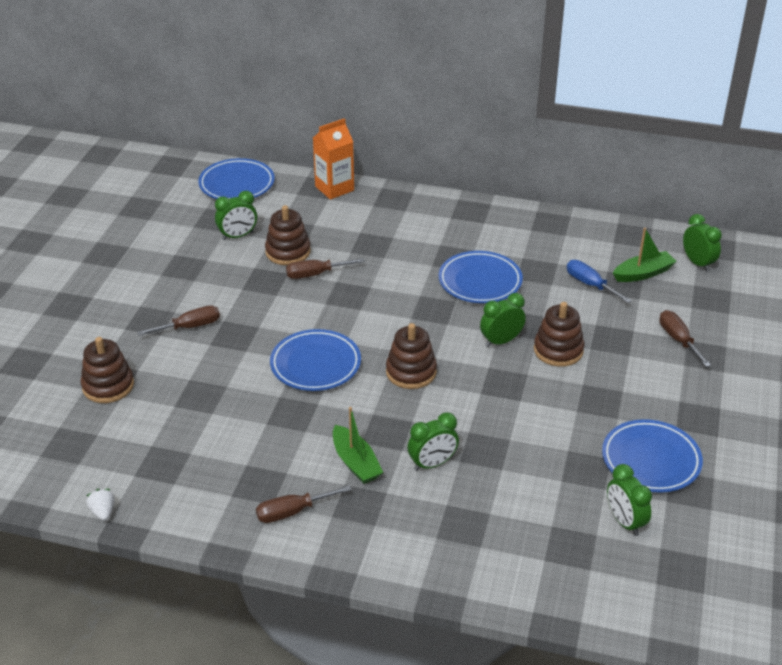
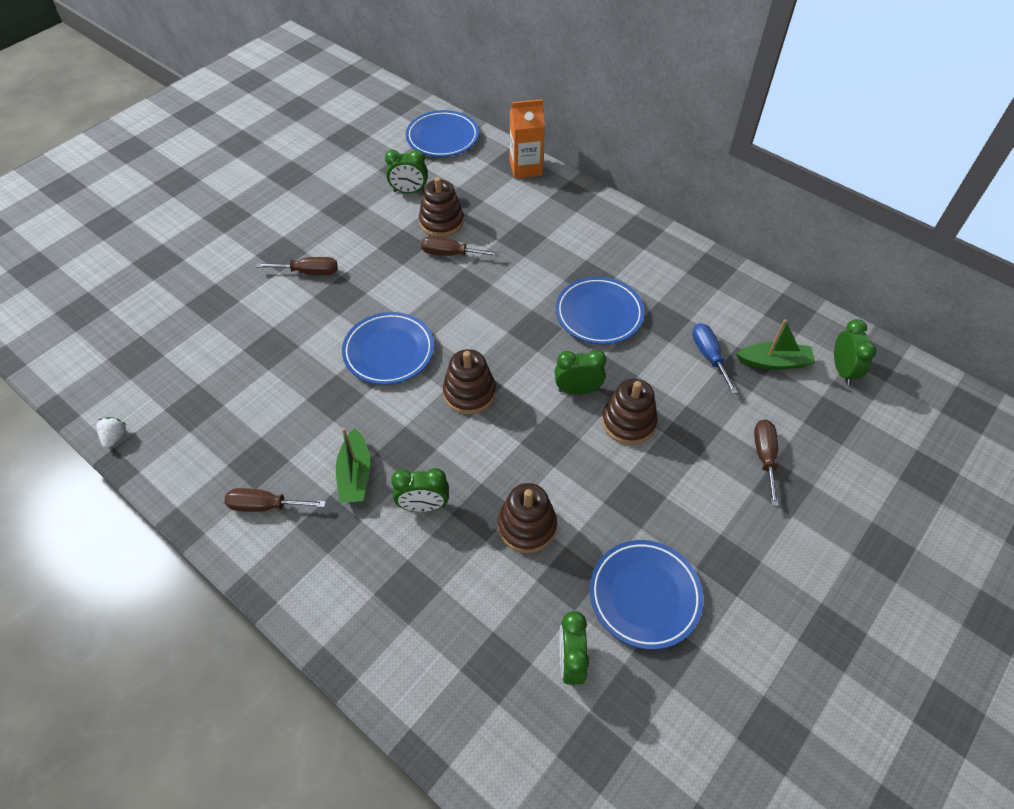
camera: 25 degrees right, 15 degrees up
brown stacking toy [81,337,134,403] -> brown stacking toy moved to [498,483,557,553]

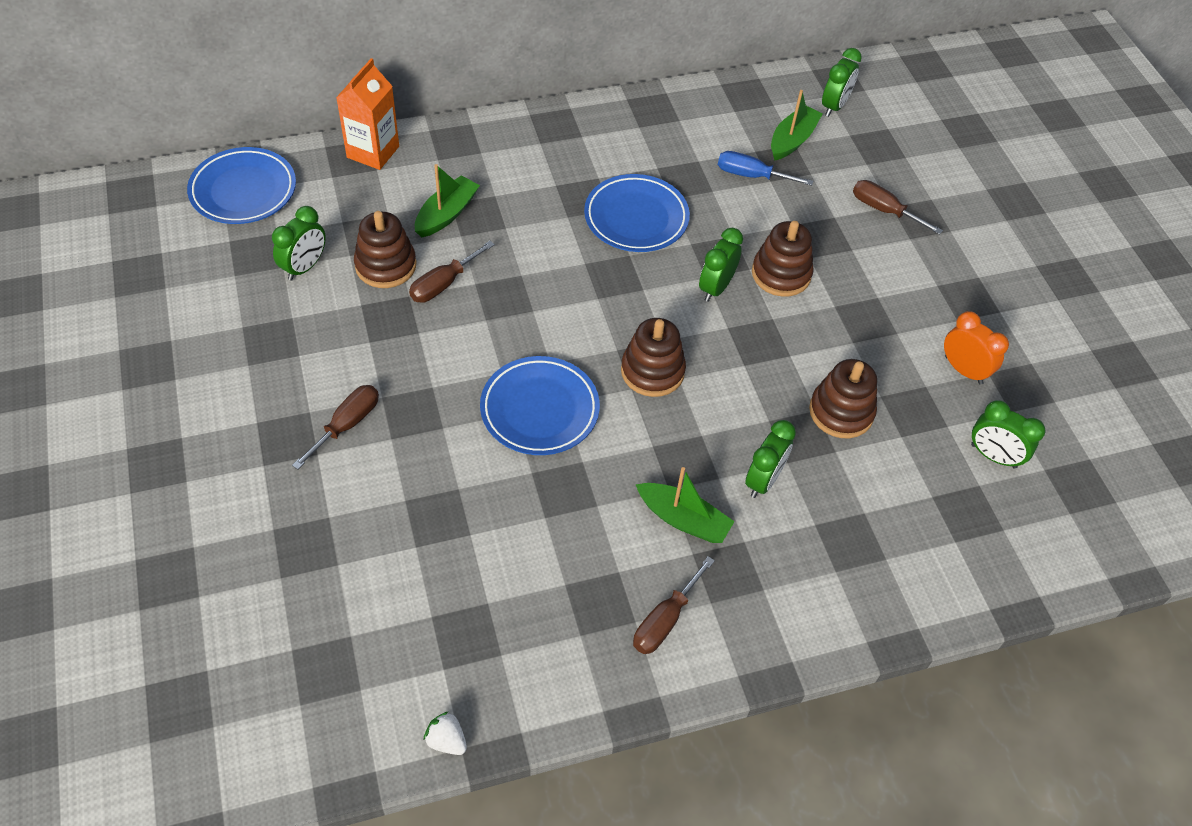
camera: 60 degrees left, 0 degrees up
blue plate [590,540,704,650] -> orange clock [944,311,1009,384]
green clock [834,319,876,385] -> green clock turned 90 degrees clockwise [822,48,862,117]
none -> green boat [415,164,480,237]

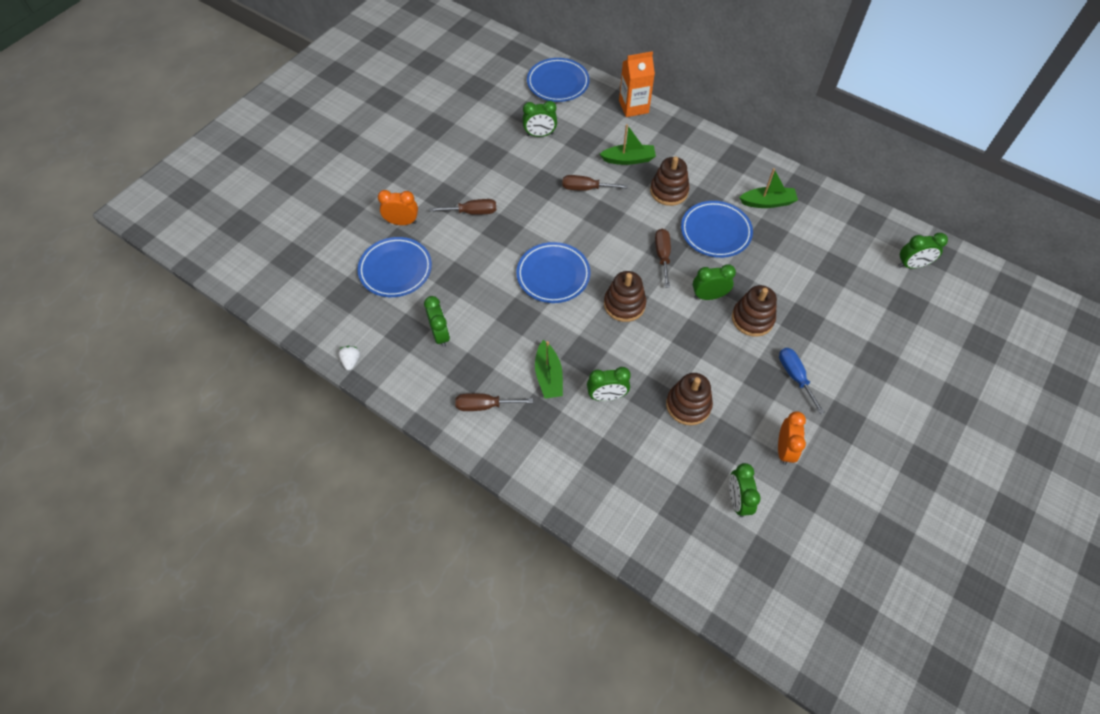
camera: 55 degrees right, 5 degrees up
brown stacking toy [354,211,416,288] -> brown stacking toy moved to [650,156,689,206]
blue screwdriver [718,151,813,186] -> blue screwdriver moved to [779,348,825,414]
green boat [771,90,823,161] -> green boat moved to [739,168,798,208]
brown screwdriver [853,180,943,235] -> brown screwdriver moved to [655,229,671,287]
none -> blue plate [358,237,432,297]
none -> orange clock [378,190,418,225]
none -> green clock [424,296,450,347]

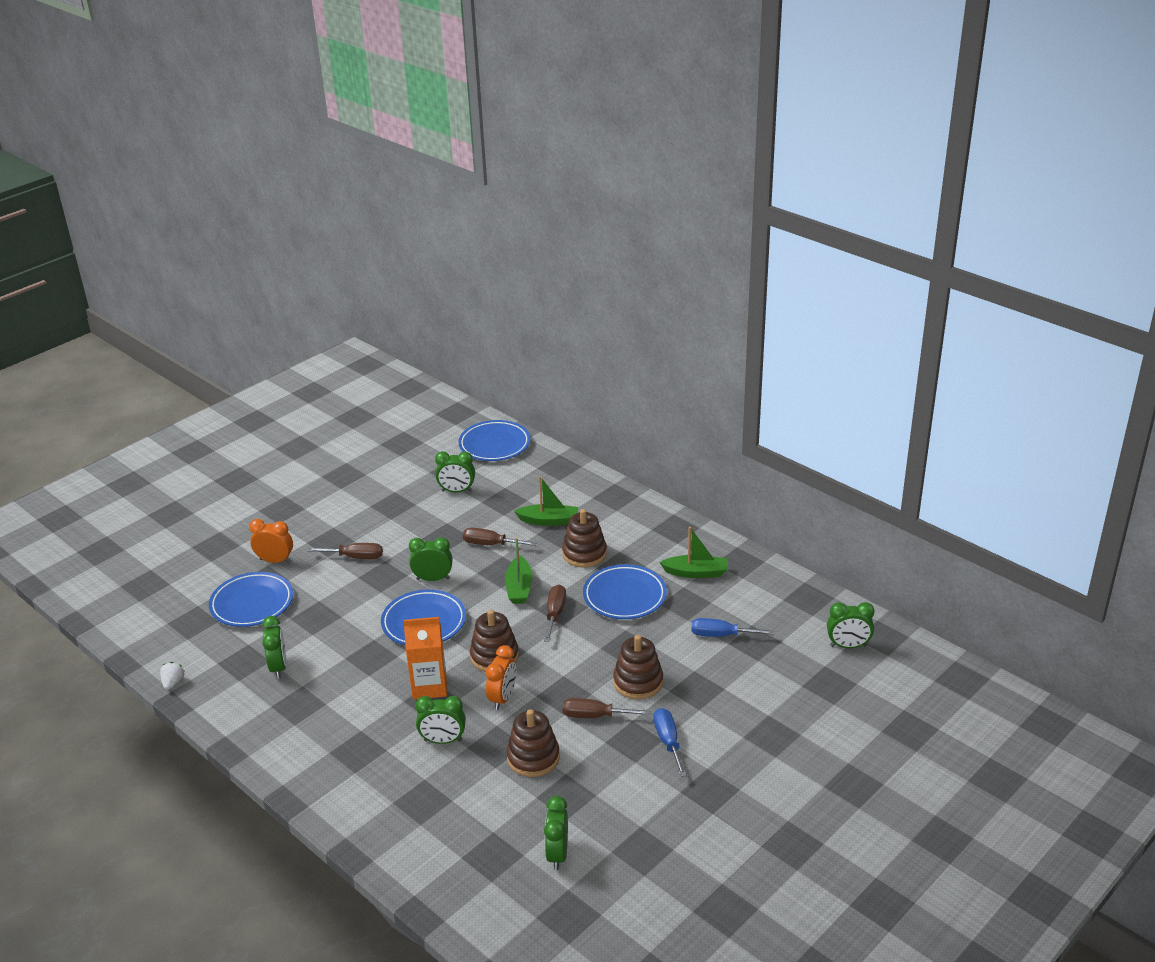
camera: 10 degrees right, 25 degrees down
brown screwdriver [455,393,533,411] -> brown screwdriver moved to [562,698,650,718]
green boat [535,340,563,399] -> green boat moved to [505,537,533,604]
orange carton [619,51,655,117] -> orange carton moved to [403,617,447,700]
green clock [693,264,736,300] -> green clock moved to [409,537,453,581]
orange clock [778,411,806,465] -> orange clock moved to [486,645,516,710]
none -> blue screwdriver [691,618,774,637]

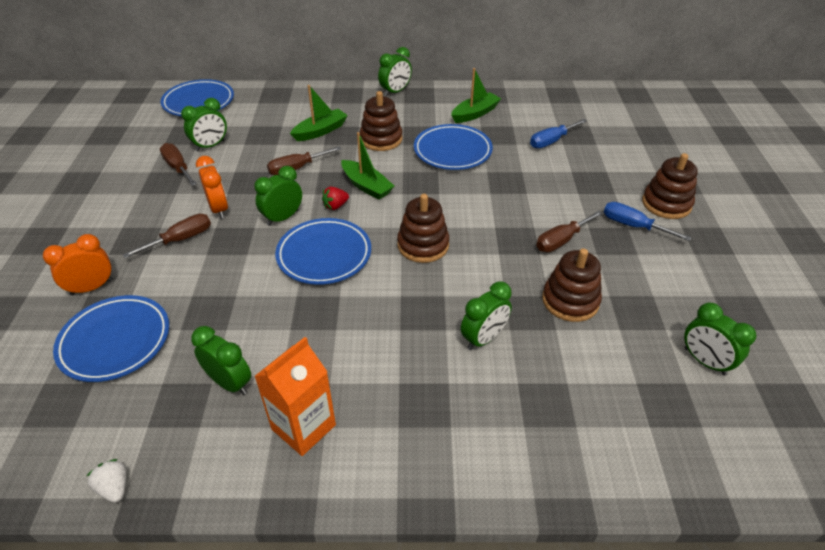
camera: 45 degrees left, 10 degrees up
orange carton [403,617,447,700] -> orange carton moved to [254,337,336,456]
orange clock [486,645,516,710] -> orange clock moved to [196,156,228,219]
brown screwdriver [544,585,566,642] -> brown screwdriver moved to [160,143,197,186]
brown stacking toy [613,635,663,699] -> brown stacking toy moved to [642,153,698,219]
green clock [827,602,874,648] -> green clock moved to [378,47,412,96]
none -> red strawberry [322,187,349,210]

